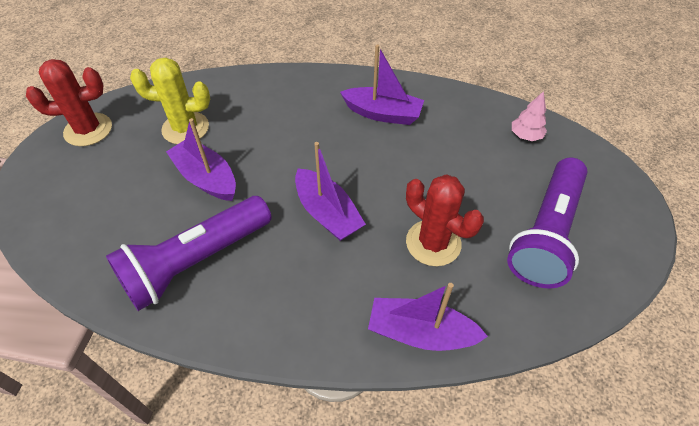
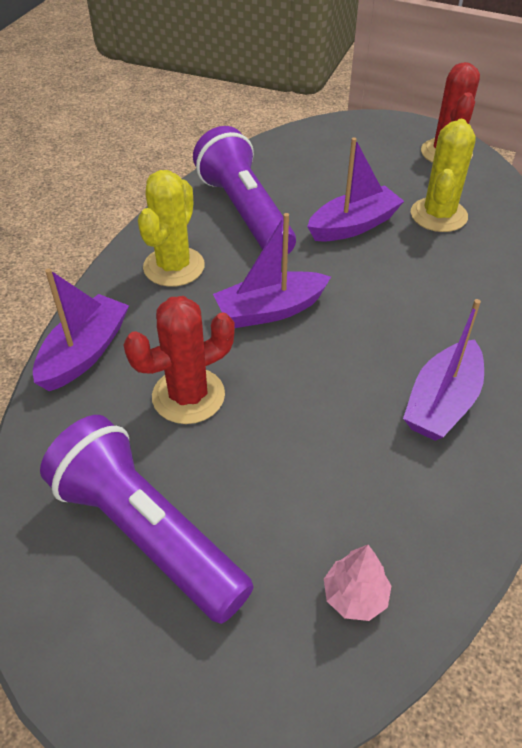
camera: 105 degrees right, 5 degrees down
none -> yellow cactus [138,170,205,287]

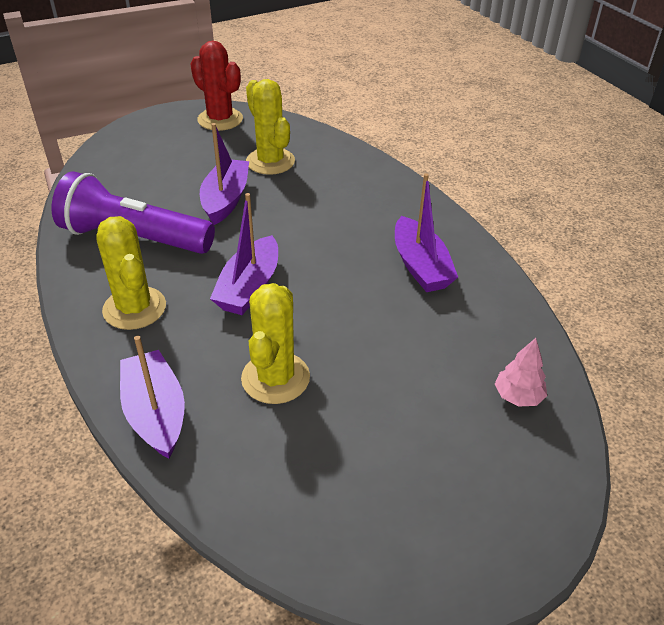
camera: 50 degrees left, 5 degrees down
purple flashlight [40,415,254,624] -> none
red cactus [123,296,235,424] -> yellow cactus [241,283,310,404]

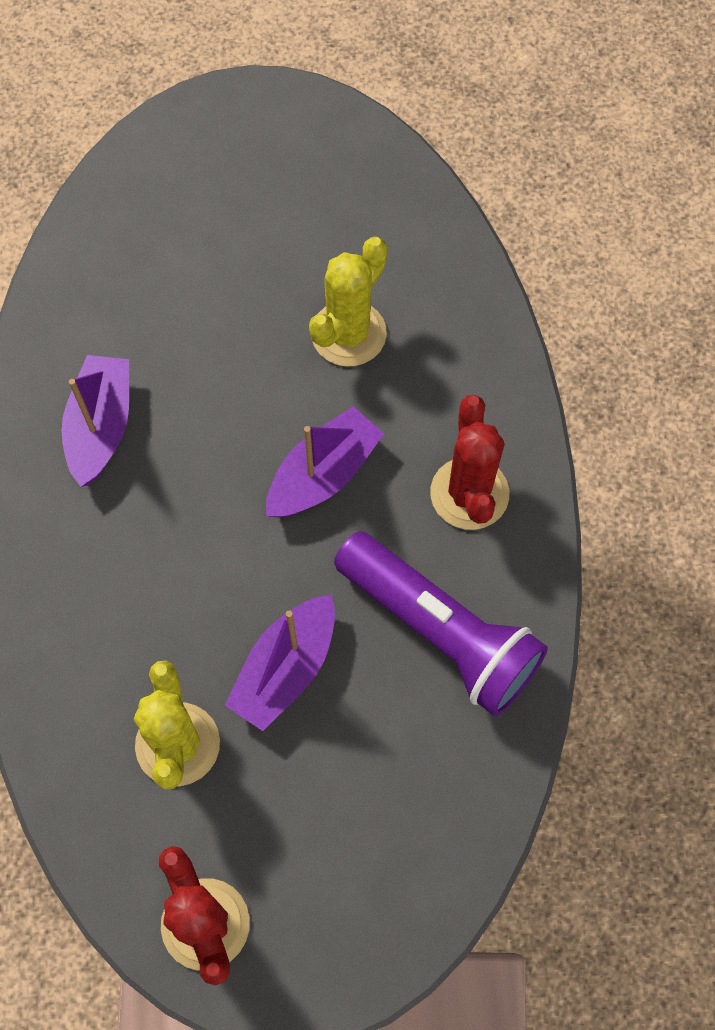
camera: 155 degrees left, 25 degrees up
yellow cactus [96,216,166,330] -> red cactus [430,395,509,530]
purple boat [120,336,185,459] -> none
pink tree [495,338,547,407] -> none

